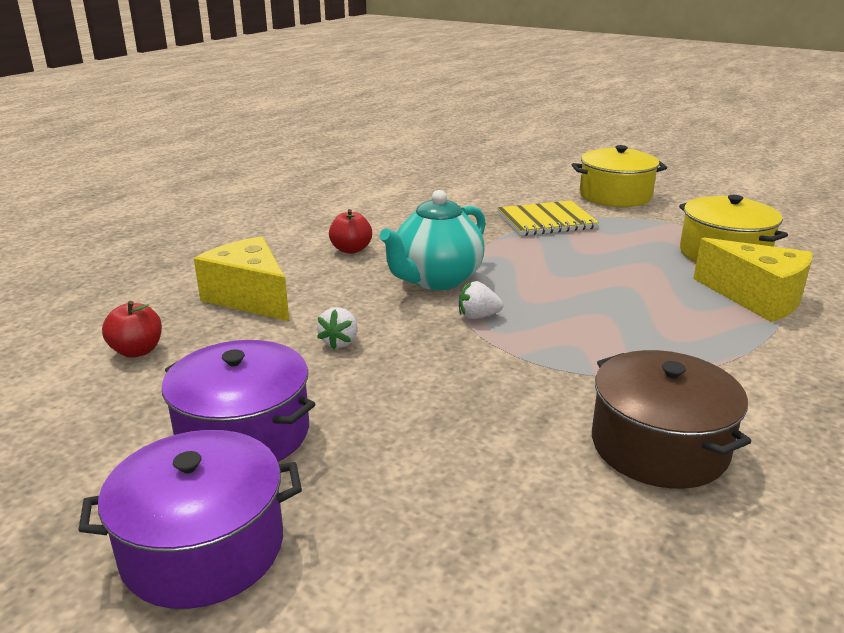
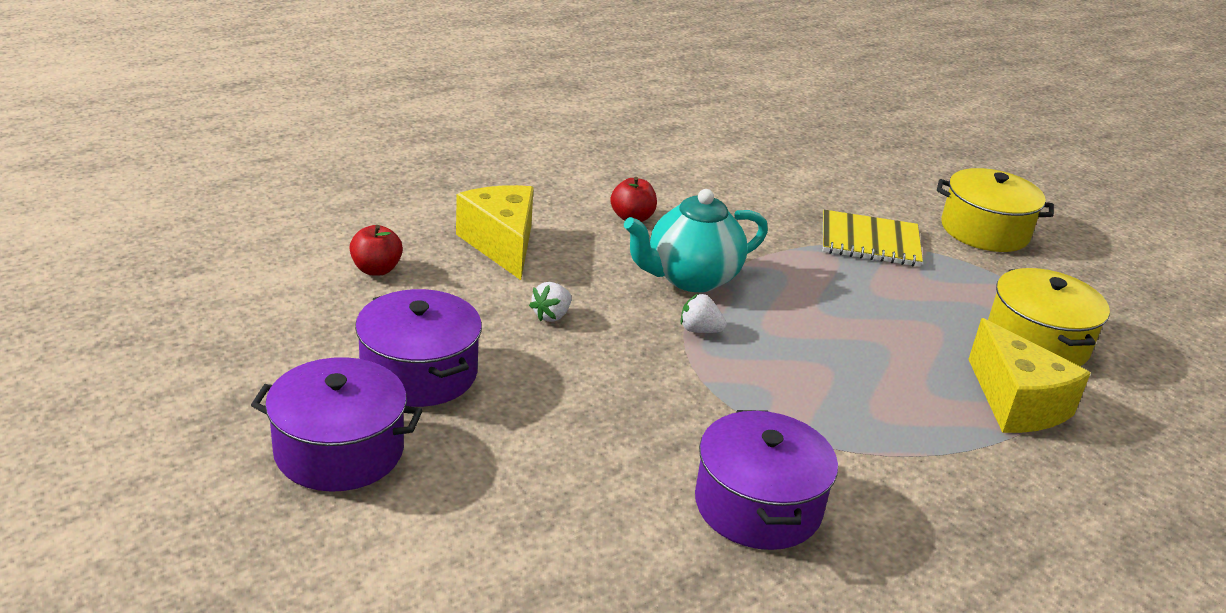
camera: 20 degrees right, 5 degrees up
brown pot [592,350,751,489] -> purple pot [695,410,838,550]

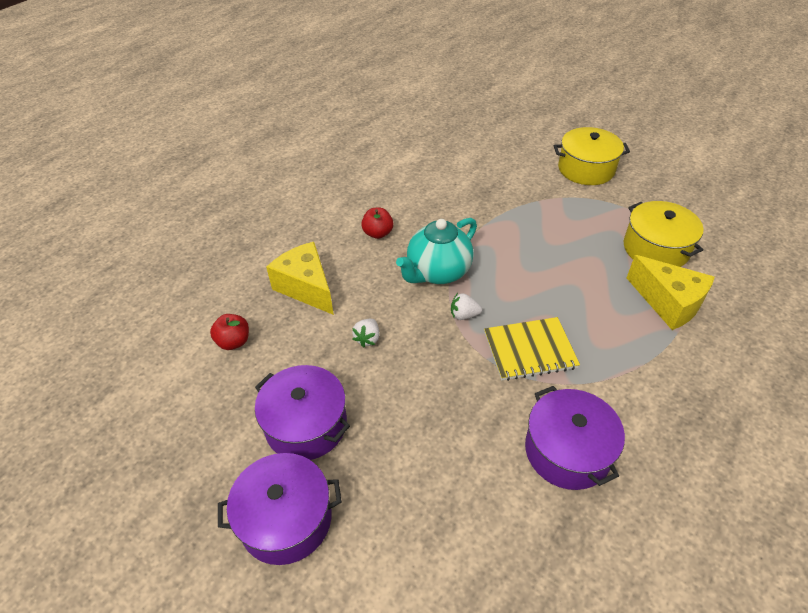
camera: 15 degrees left, 15 degrees up
yellow notebook [823,210,923,267] -> yellow notebook moved to [484,317,580,381]

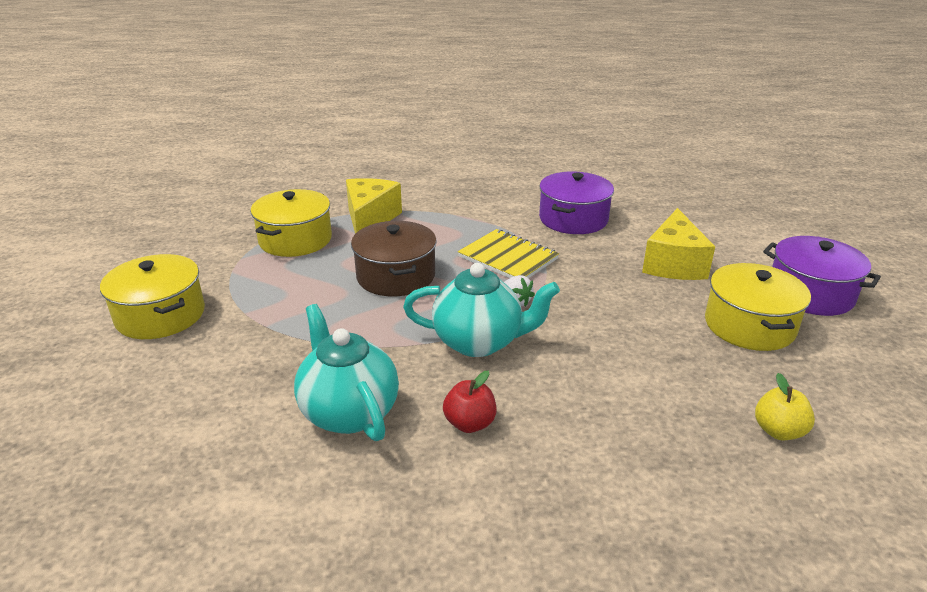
camera: 130 degrees left, 15 degrees down
red apple [210,314,249,350] -> yellow apple [755,373,815,440]
purple pot [255,365,350,460] -> yellow pot [705,263,811,351]
yellow cheese [266,242,334,315] -> yellow cheese moved to [642,208,715,280]
white strawberry [352,319,379,348] -> none
none -> turquoise teapot [294,304,399,441]
none -> brown pot [351,221,437,296]

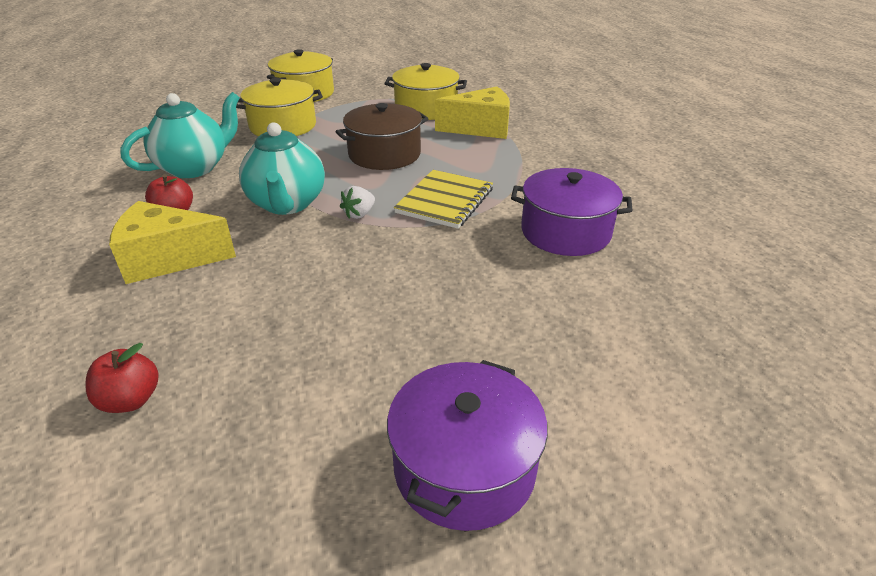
camera: 75 degrees right, 5 degrees up
yellow cheese [642,208,715,280] -> yellow cheese moved to [109,201,236,284]
yellow pot [705,263,811,351] -> yellow pot moved to [236,78,323,136]
yellow apple [755,373,815,440] -> red apple [86,343,159,413]

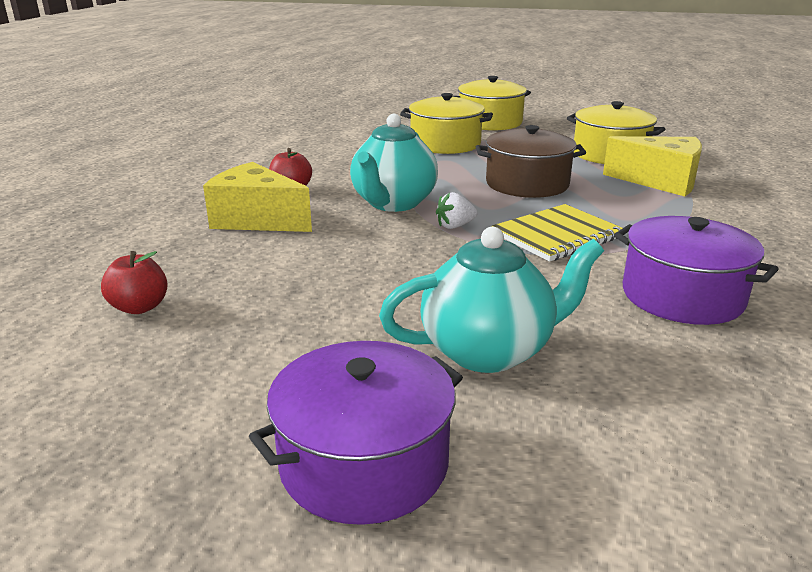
camera: 30 degrees right, 10 degrees down
turquoise teapot [120,92,240,178] -> turquoise teapot moved to [379,227,604,373]

